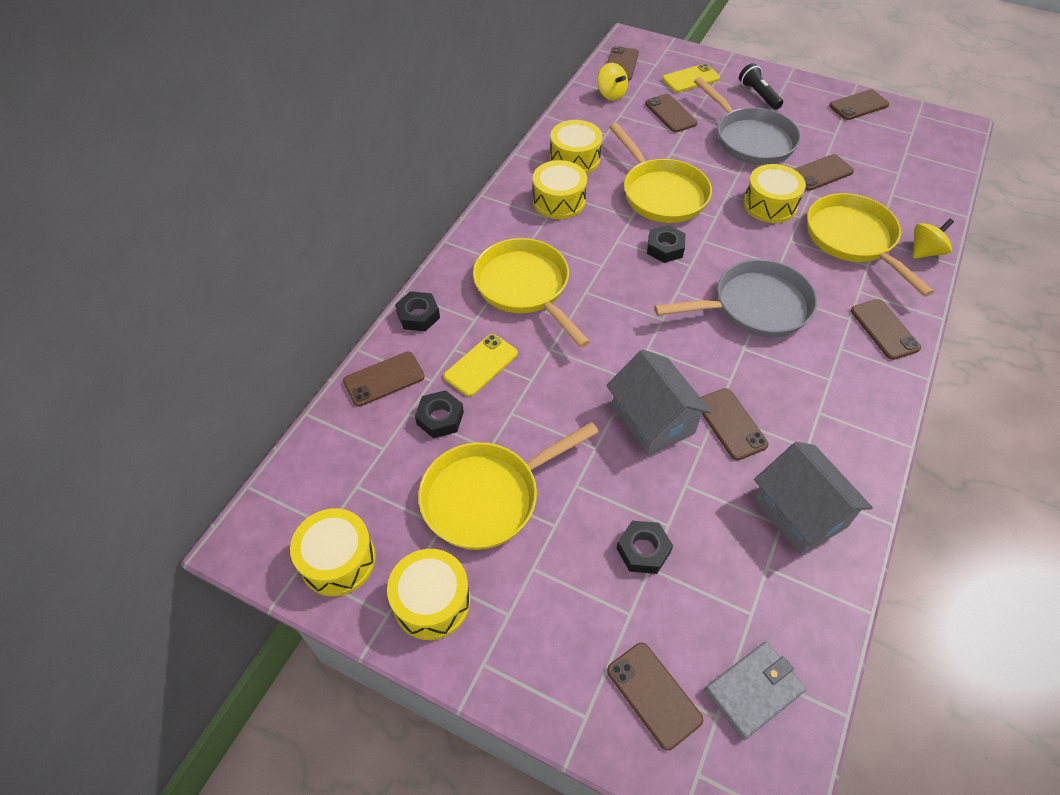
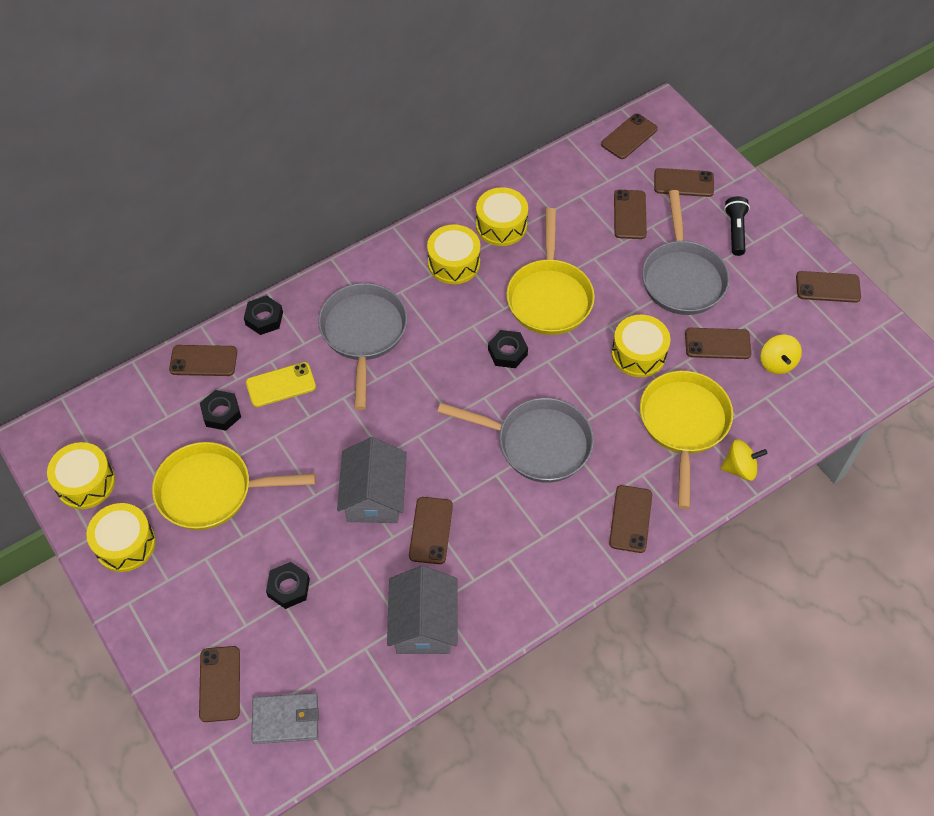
camera: 30 degrees right, 5 degrees up
yellow pan [473,238,590,348] -> grey pan [318,283,408,410]
yellow spinning top [597,63,628,101] -> yellow spinning top moved to [761,335,802,374]
yellow phone [662,64,720,92] -> brown phone [654,168,714,197]

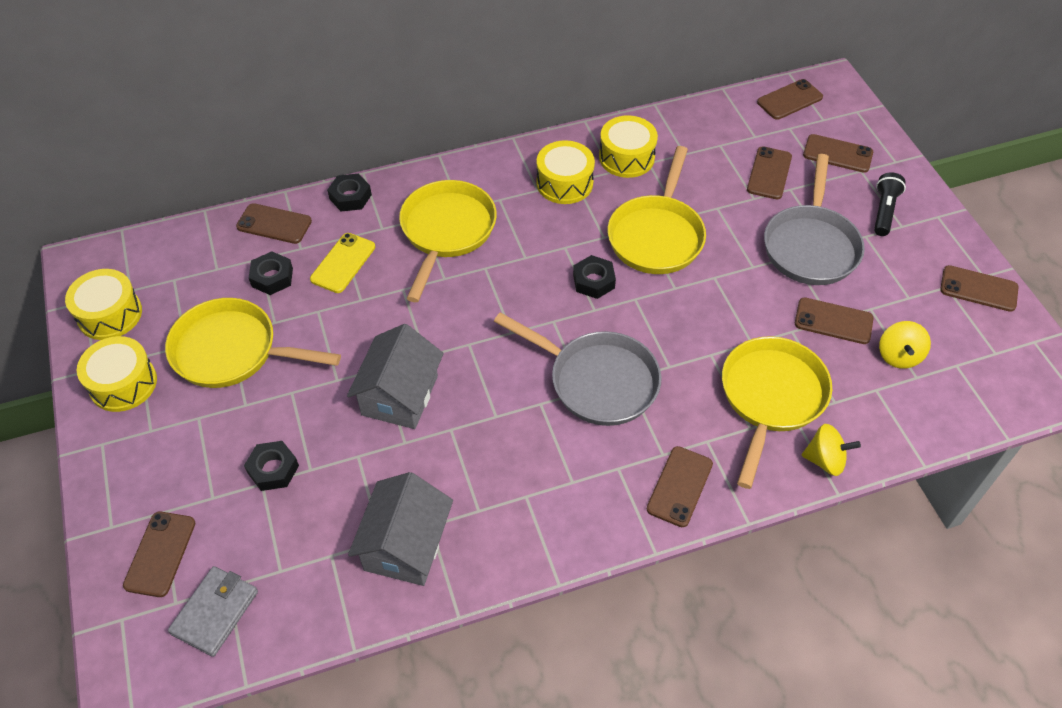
camera: 15 degrees right, 5 degrees down
yellow phone [246,362,316,407] -> yellow phone turned 60 degrees counterclockwise [310,233,375,293]
grey wallet [252,693,319,744] -> grey wallet turned 75 degrees counterclockwise [168,566,258,657]
grey pan [318,283,408,410] -> yellow pan [399,180,497,302]
brown phone [409,497,453,564] -> none
yellow drum [611,315,670,377] -> none

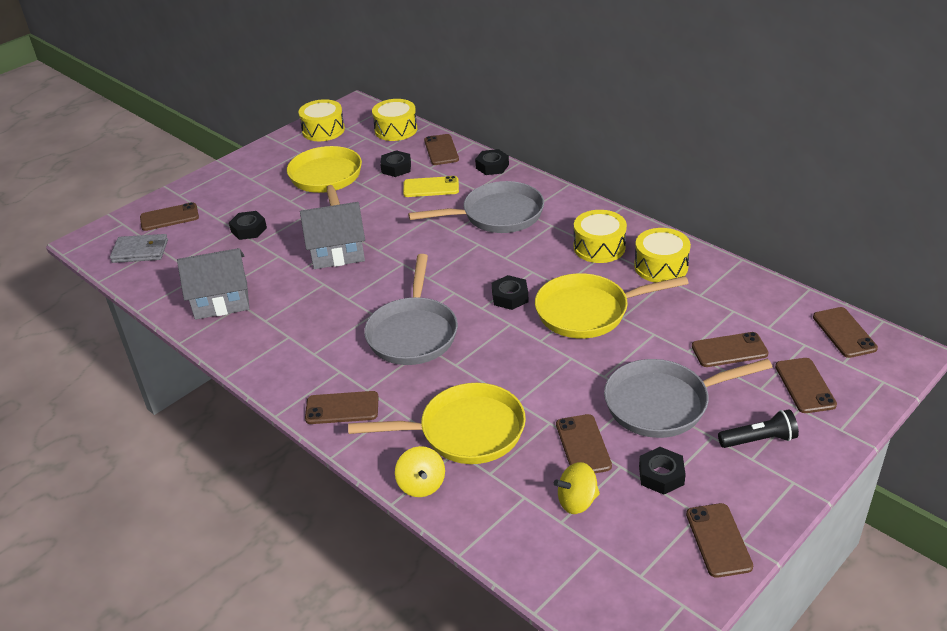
camera: 65 degrees right, 15 degrees down
yellow drum [77,336,157,412] -> yellow drum moved to [372,99,417,141]
yellow pan [399,180,497,302] -> grey pan [408,181,544,233]
brown phone [757,79,823,120] -> brown phone turned 45 degrees clockwise [813,307,878,358]
none -> black nut [639,447,686,495]

